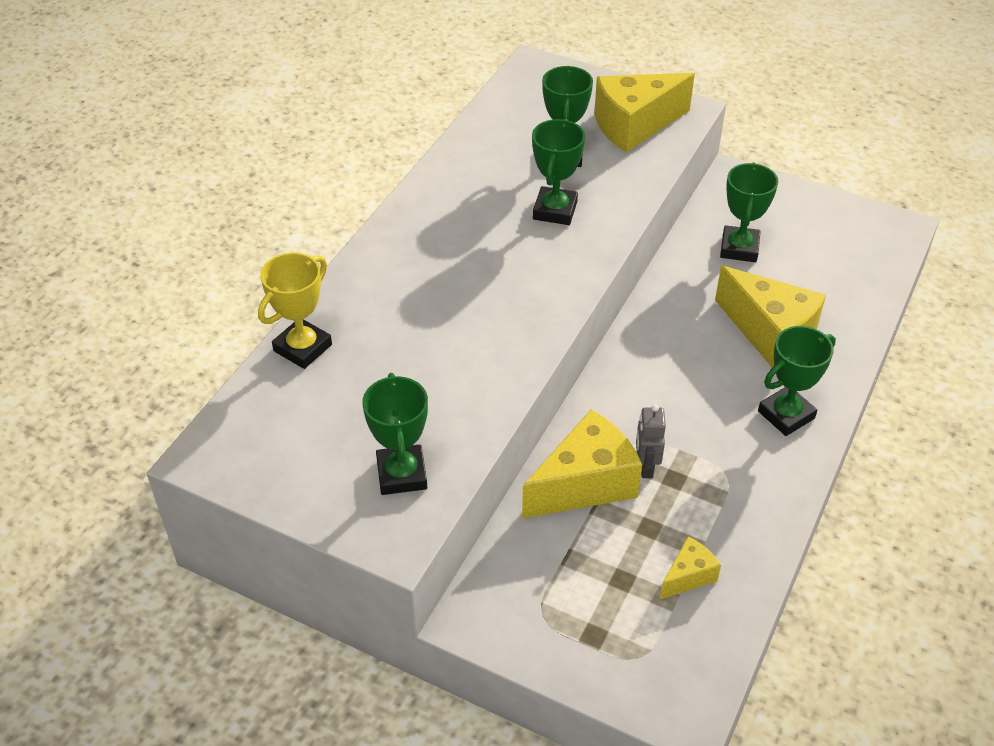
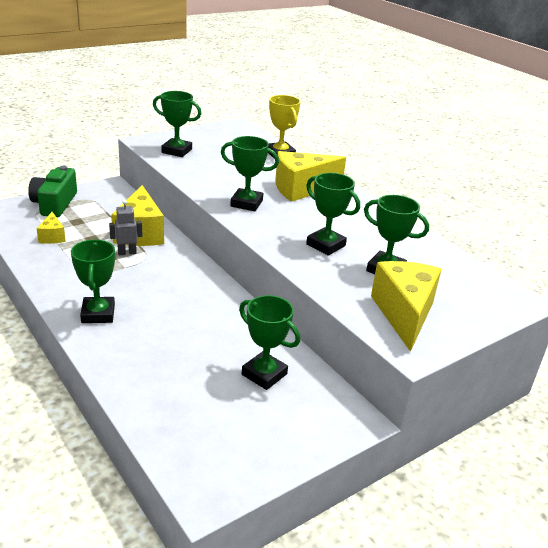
camera: 115 degrees right, 15 degrees down
grey robot [636,405,666,478] -> grey robot turned 45 degrees counterclockwise [109,200,142,255]
yellow cheese [715,266,826,367] -> yellow cheese moved to [275,151,346,202]
none -> green camera [28,166,77,217]
none -> green trophy [221,136,279,211]

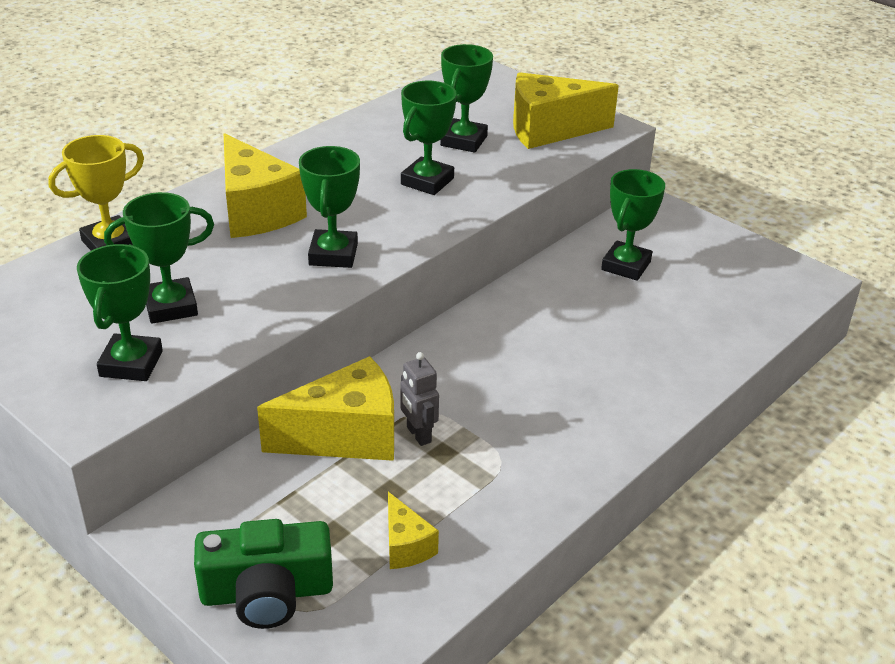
camera: 100 degrees left, 5 degrees up
yellow cheese [37,212,66,244] -> yellow cheese turned 90 degrees clockwise [388,492,439,569]
green trophy [71,240,115,323] -> green trophy moved to [104,192,214,324]

